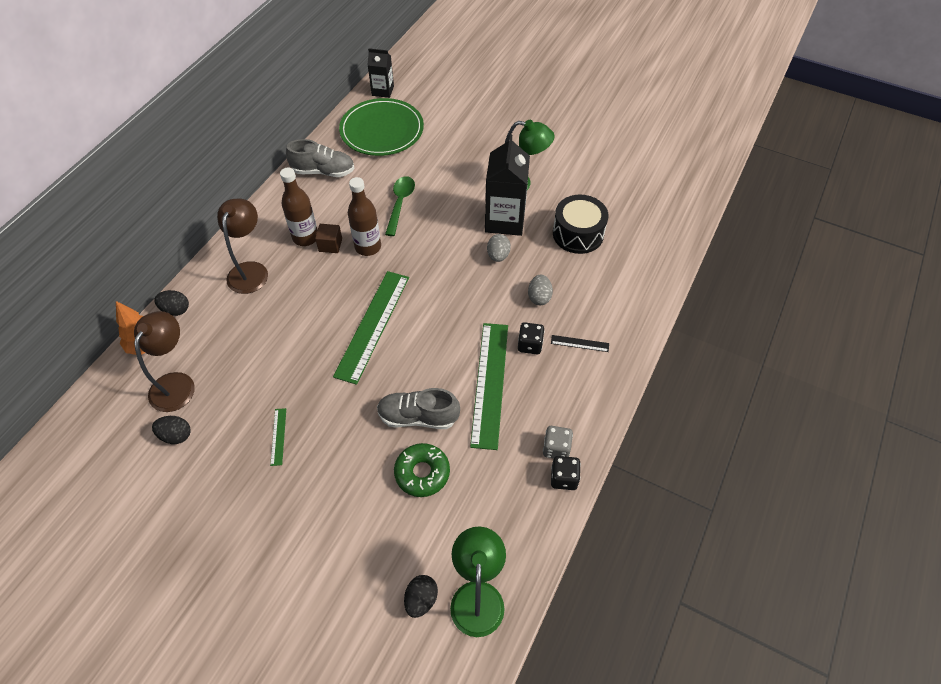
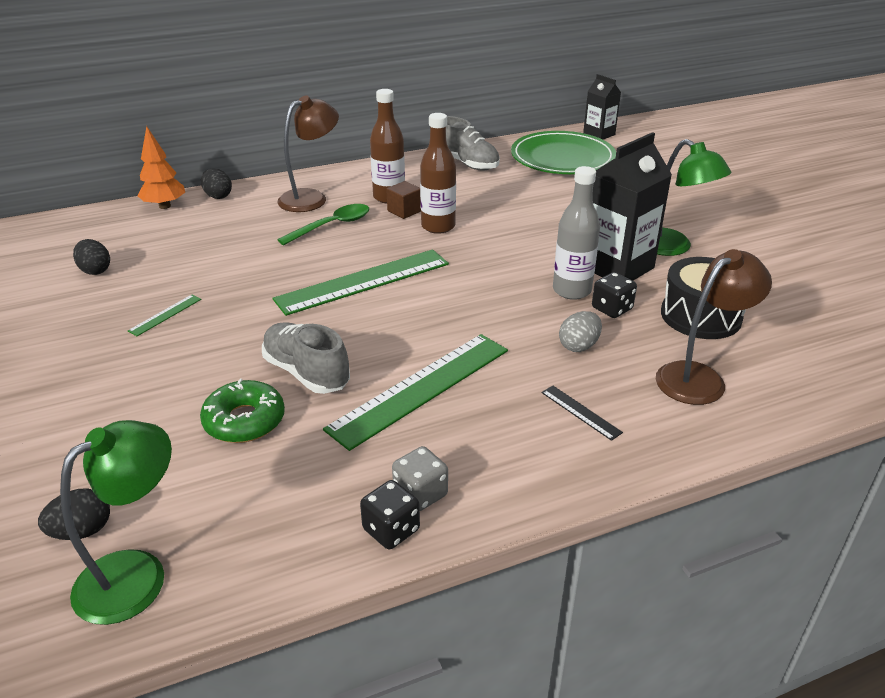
camera: 40 degrees right, 20 degrees down
brown lamp [134,311,195,412] -> brown lamp moved to [656,249,772,405]
green spoon [385,176,415,236] -> green spoon moved to [277,204,369,245]
grey egg [487,234,511,262] -> grey bottle [553,166,600,300]
black dice [518,322,545,354] -> black dice moved to [592,272,637,318]

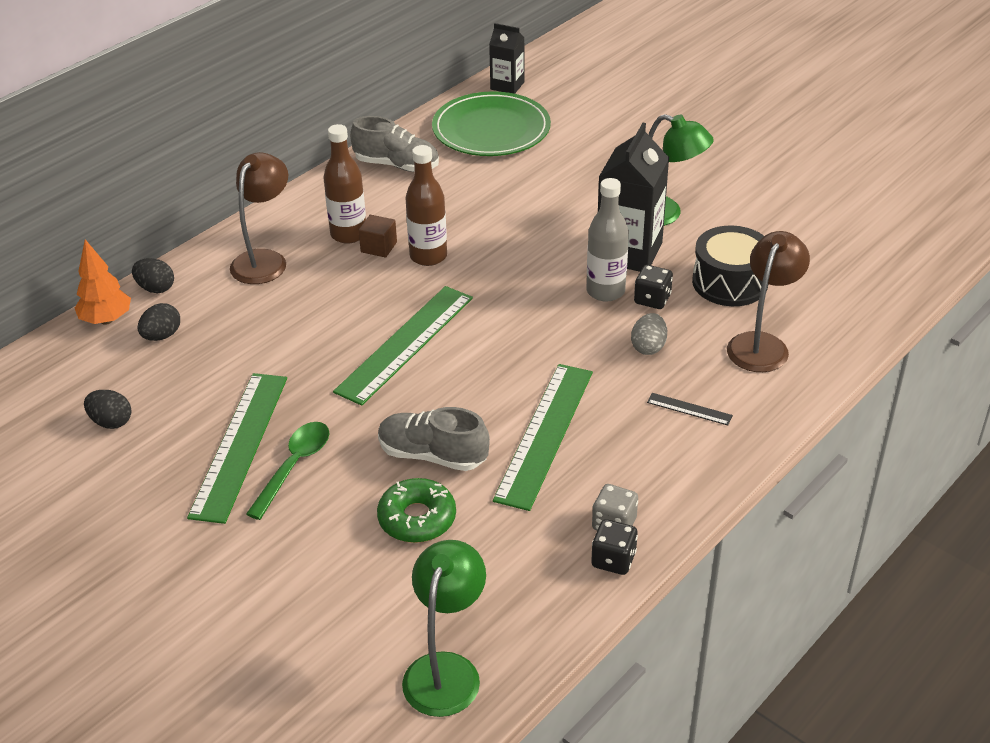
camera: 25 degrees left, 5 degrees up
black egg [38,488,110,540] -> black egg moved to [137,303,180,341]
green ruler [128,295,201,336] -> green ruler [187,373,287,524], size x2.40
green spoon [277,204,369,245] -> green spoon moved to [246,422,330,520]

